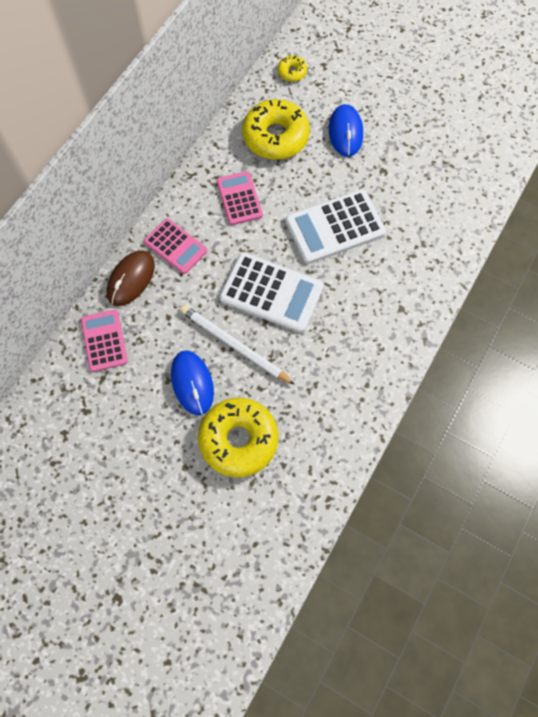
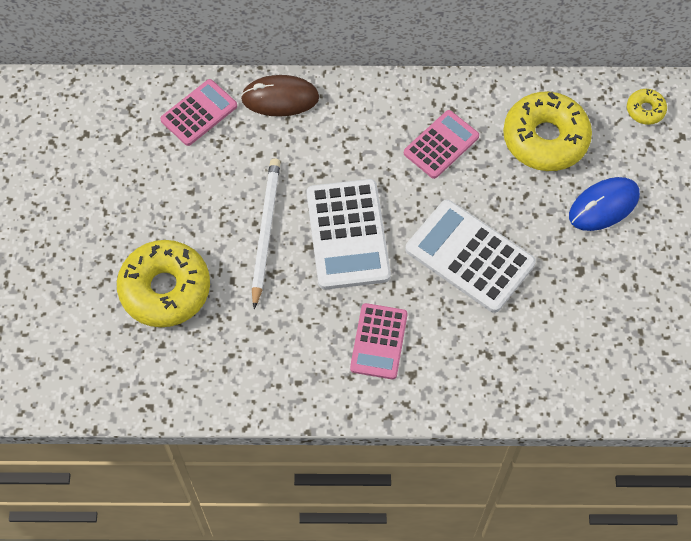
camera: 60 degrees right, 5 degrees down
pink calculator [144,218,207,274] -> pink calculator moved to [350,303,408,379]
blue mouse [171,351,214,415] -> none

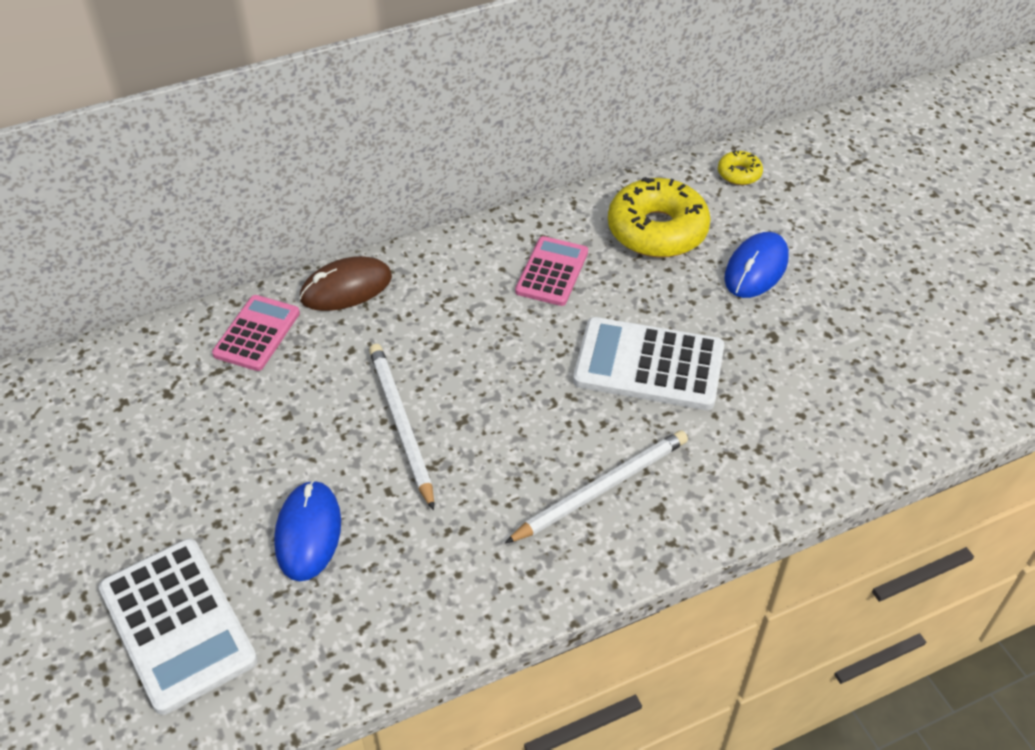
camera: 25 degrees left, 15 degrees down
yellow donut [117,240,210,327] -> blue mouse [274,480,341,581]
white calculator [307,179,391,290] -> white calculator moved to [99,539,258,715]
pink calculator [350,303,408,379] -> white pencil [505,430,688,543]

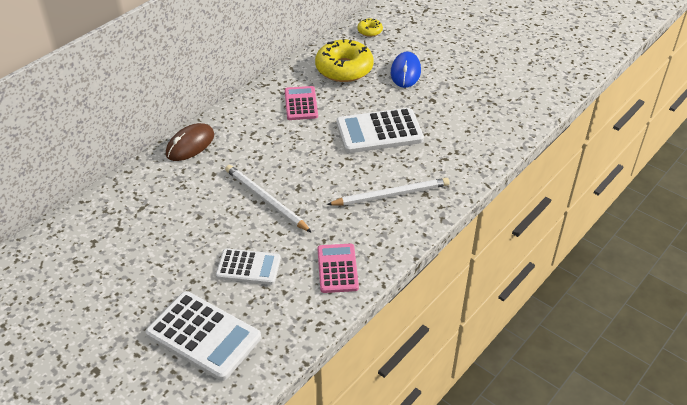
camera: 25 degrees left, 5 degrees down
pink calculator [212,295,300,371] -> pink calculator moved to [318,244,359,293]
blue mouse [274,480,341,581] -> white calculator [216,248,281,285]
white pencil [505,430,688,543] -> white pencil turned 45 degrees clockwise [327,178,450,206]

